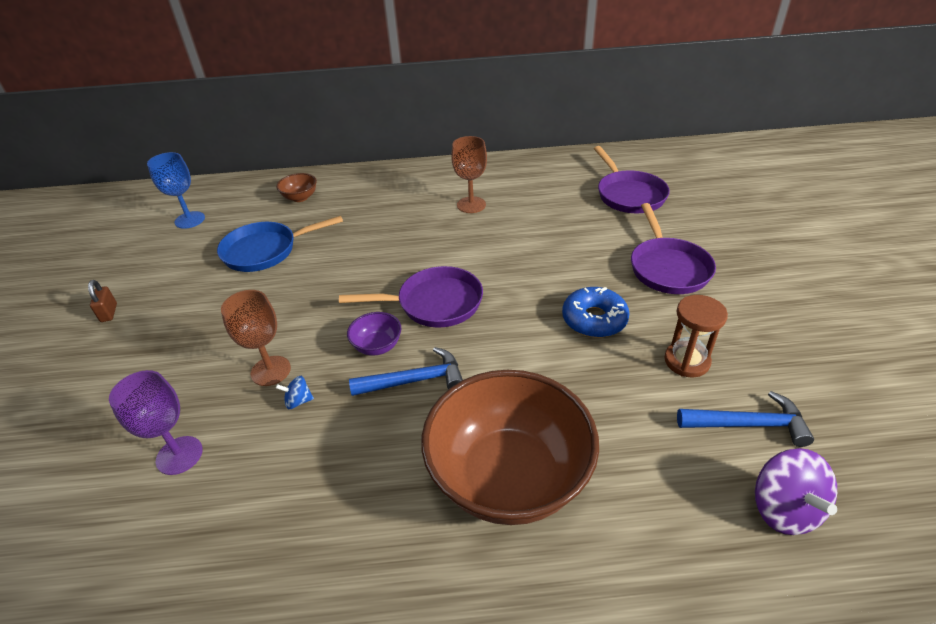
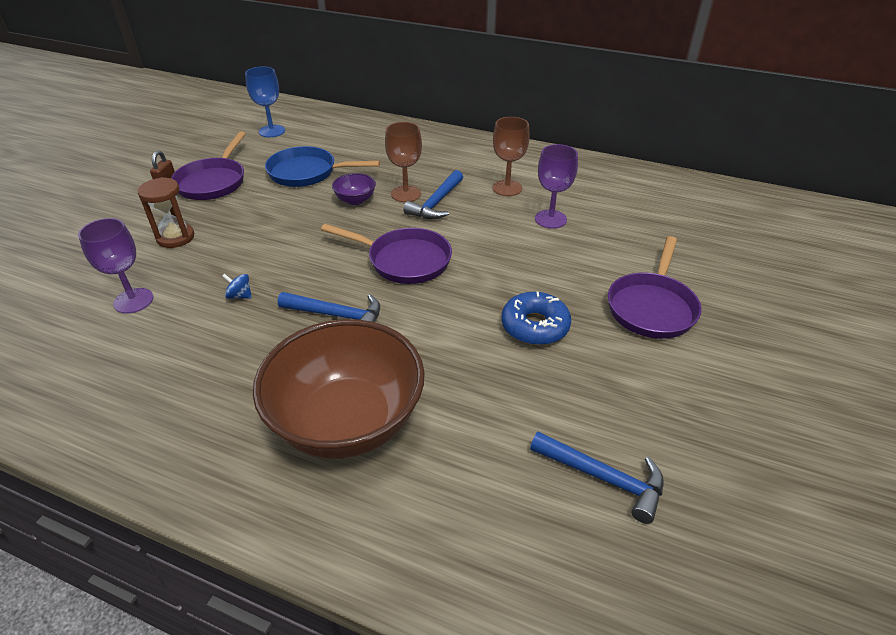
camera: 25 degrees right, 0 degrees up
brown goblet [221,290,291,386] -> brown goblet moved to [385,122,422,202]
brown bowl [276,173,317,202] -> none
purple bowl [347,312,401,356] -> purple bowl moved to [332,173,376,205]
purple pan [594,146,670,213] -> purple pan moved to [171,131,246,200]
brown hourglass [664,295,728,377] -> brown hourglass moved to [137,177,194,248]
purple spinning top [755,448,837,535] -> none
none -> blue hammer [404,170,463,219]
none -> purple goblet [535,144,578,229]

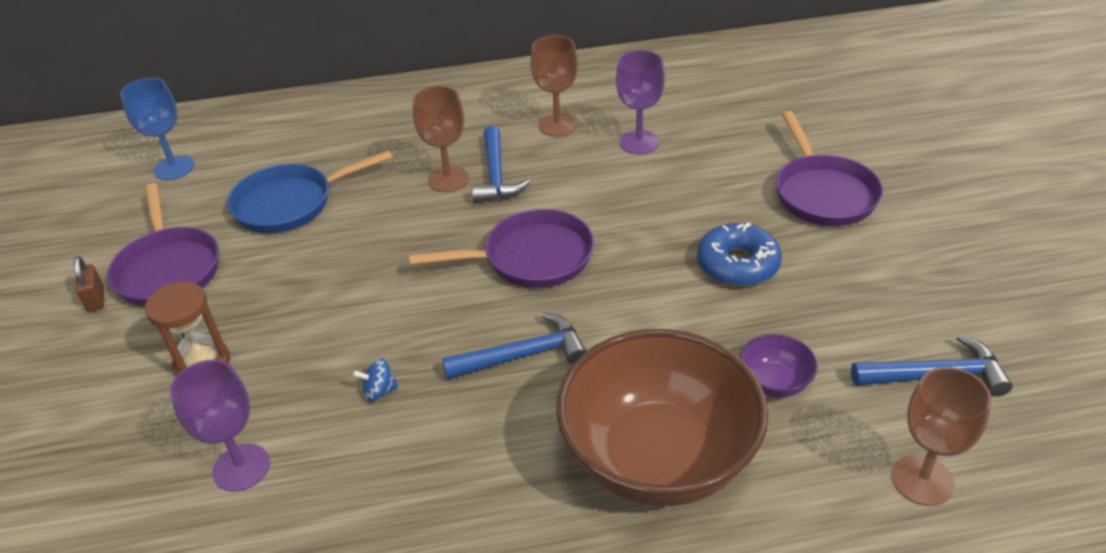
camera: 30 degrees left, 0 degrees up
purple bowl [332,173,376,205] -> purple bowl moved to [740,334,818,398]
none -> brown goblet [892,367,992,506]

